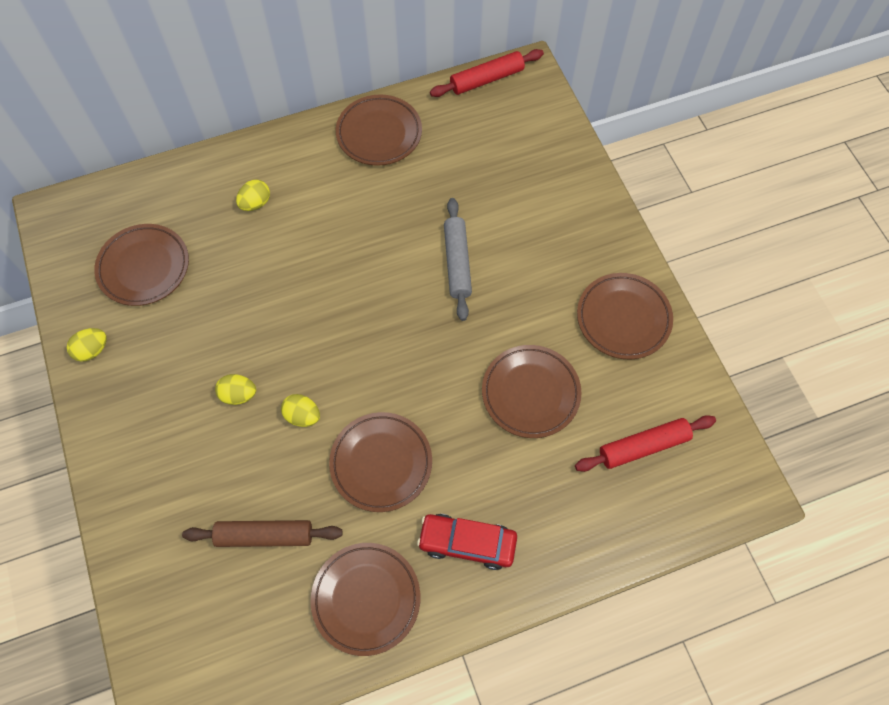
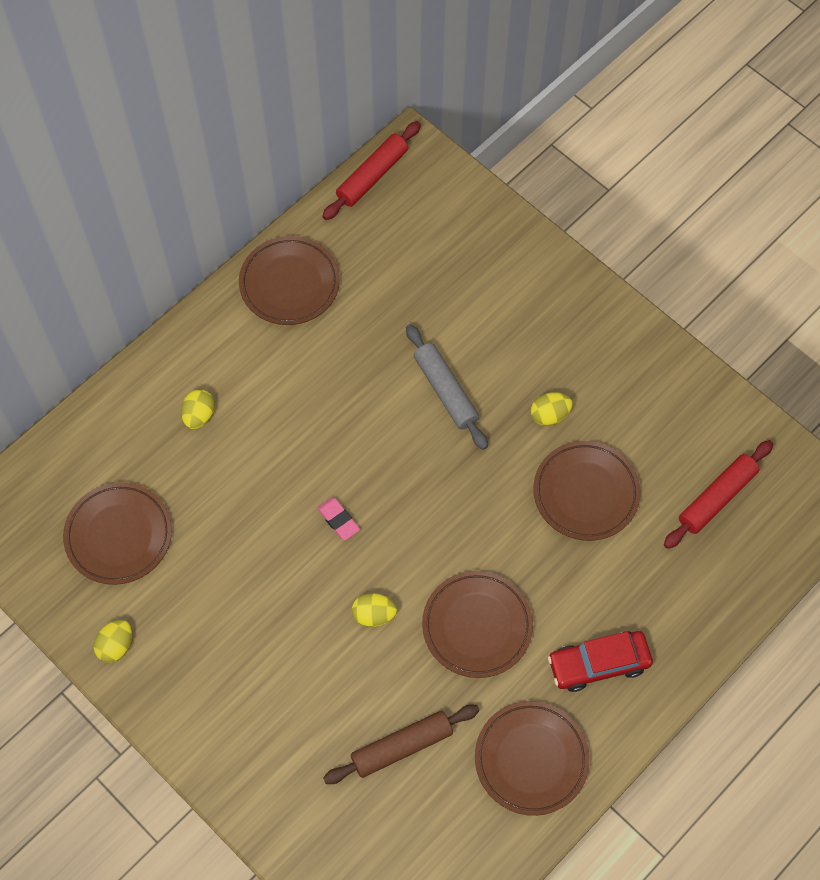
camera: 25 degrees left, 0 degrees up
yellow egg [215,374,256,405] -> yellow egg moved to [531,392,573,426]
brown plate [577,273,673,360] -> none
none -> pink eraser [317,497,360,541]

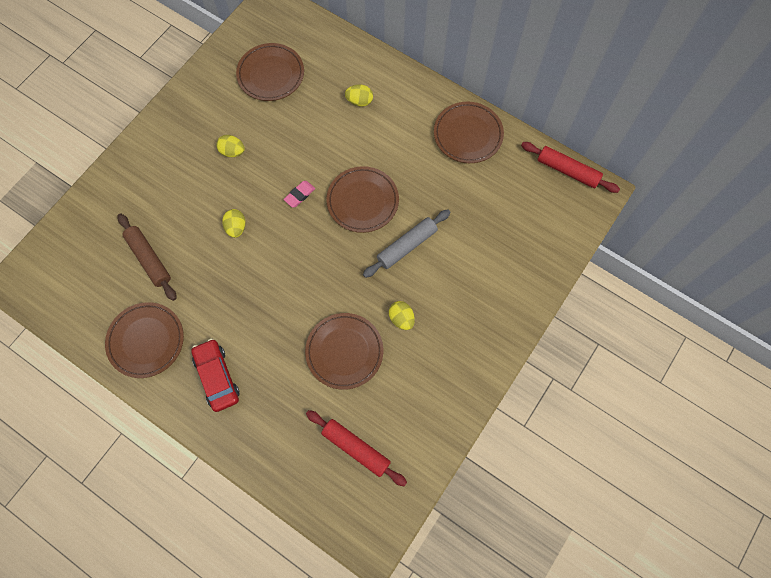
camera: 80 degrees right, 5 degrees up
yellow egg [94,619,132,663] -> yellow egg moved to [216,135,245,157]
brown plate [422,571,533,678] -> brown plate moved to [326,166,399,233]

